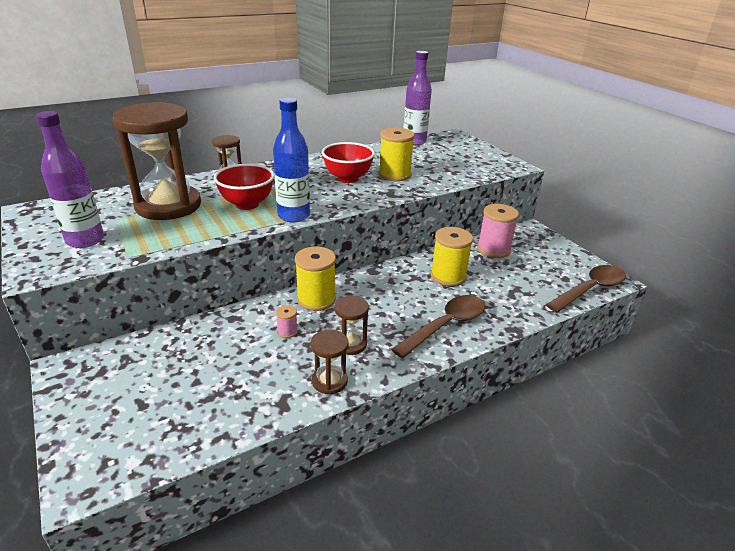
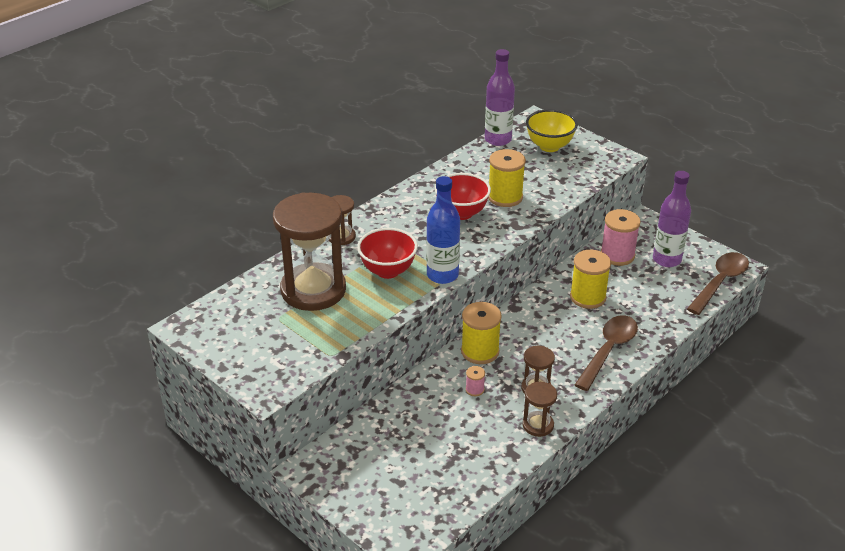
camera: 15 degrees left, 5 degrees up
purple bottle [36,111,104,248] -> purple bottle moved to [653,171,691,267]
none -> yellow bowl [526,109,578,152]

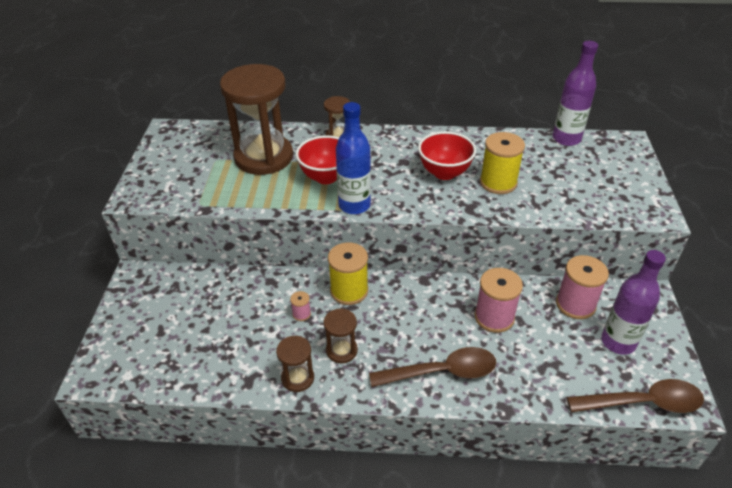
camera: 50 degrees right, 5 degrees up
yellow bowl [526,109,578,152] -> none
yellow spool [570,250,611,309] -> pink spool [475,268,523,333]

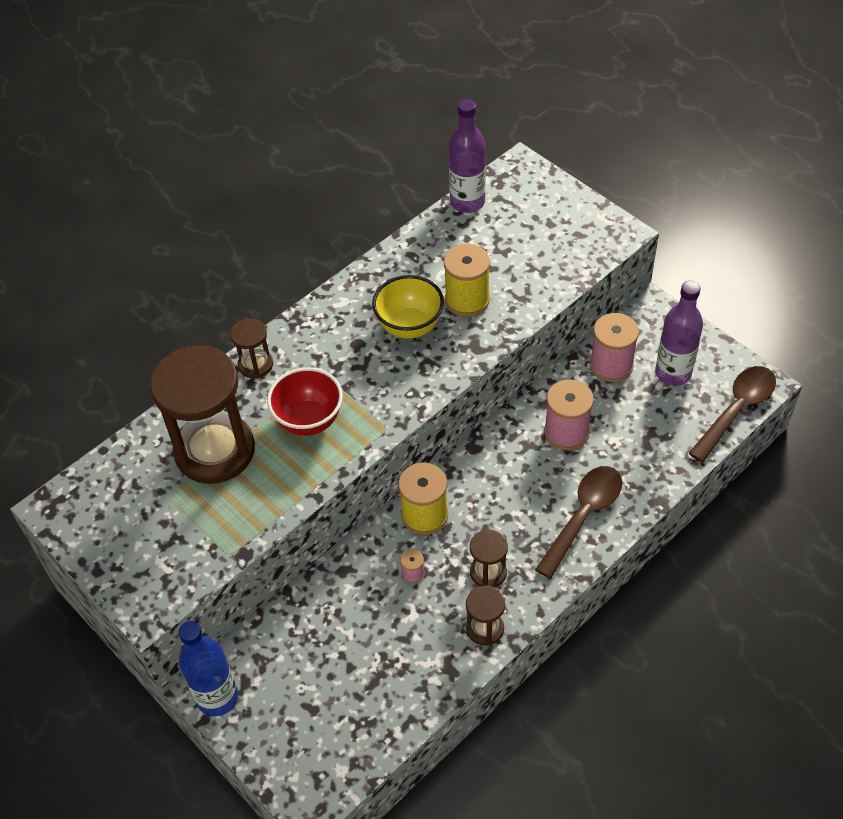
camera: 45 degrees left, 10 degrees up
blue bottle [336,102,371,214] -> blue bottle moved to [178,621,238,716]
red bowl [418,131,476,180] -> yellow bowl [372,275,444,339]

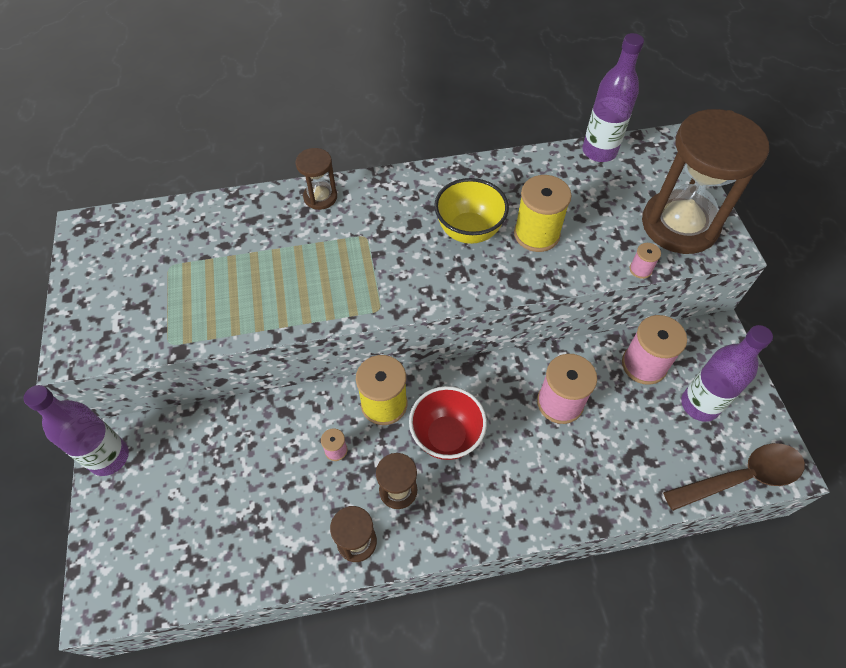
camera: 30 degrees right, 5 degrees up
brown hourglass [150,345,255,484] -> brown hourglass moved to [642,109,769,254]
blue bottle [178,621,238,716] -> purple bottle [23,385,129,476]
red bowl [267,367,343,436] -> red bowl moved to [409,386,487,460]
brown spoon [535,466,622,579] -> none
none -> pink spool [629,243,661,279]

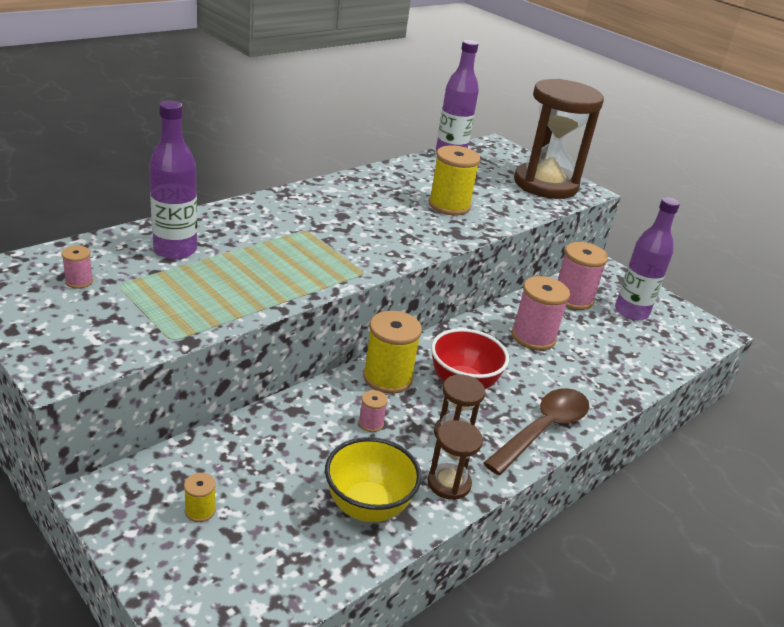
camera: 35 degrees left, 25 degrees down
purple bottle [23,385,129,476] -> purple bottle moved to [149,100,197,259]
brown hourglass [296,148,337,210] -> none
yellow bowl [434,178,509,244] -> yellow bowl moved to [325,437,422,522]
pink spool [629,243,661,279] -> pink spool moved to [62,246,93,289]
brown spoon [663,443,805,511] -> brown spoon moved to [484,388,589,475]
none -> yellow spool [184,473,216,522]

